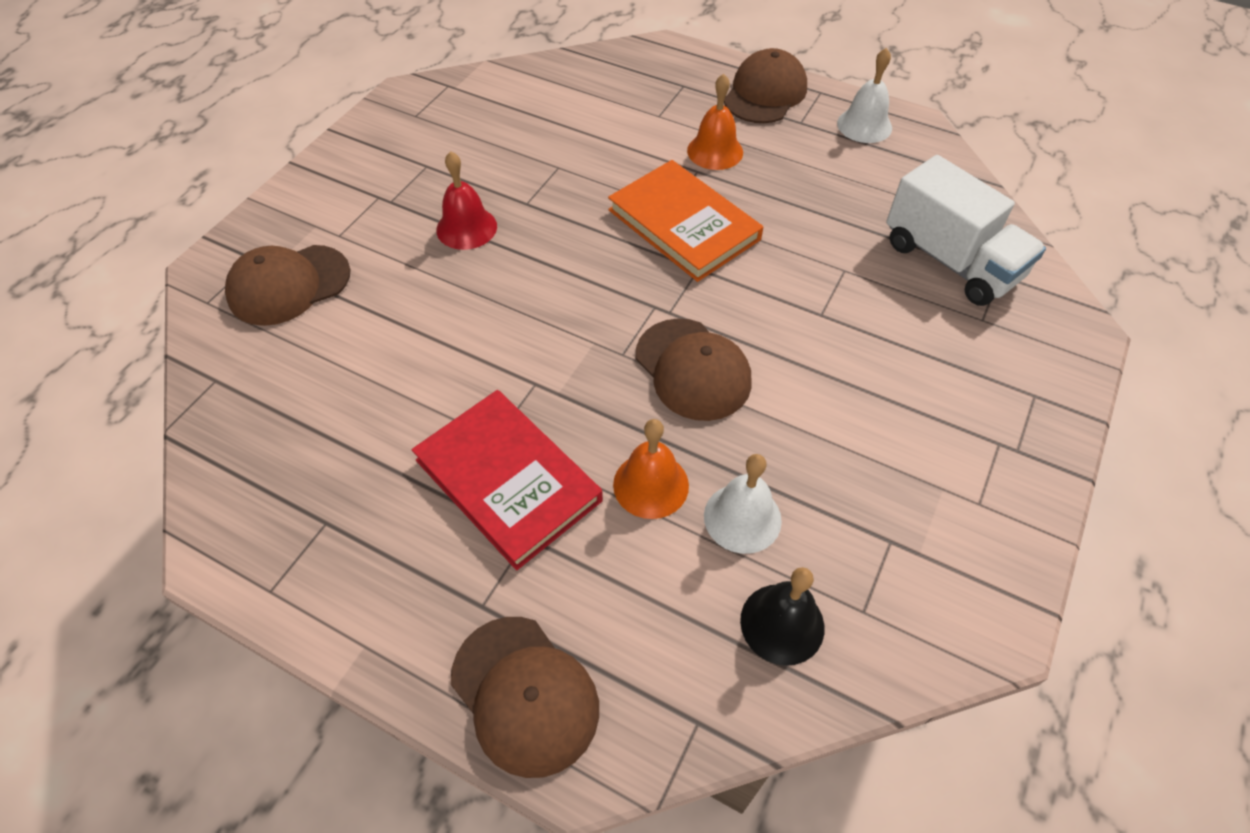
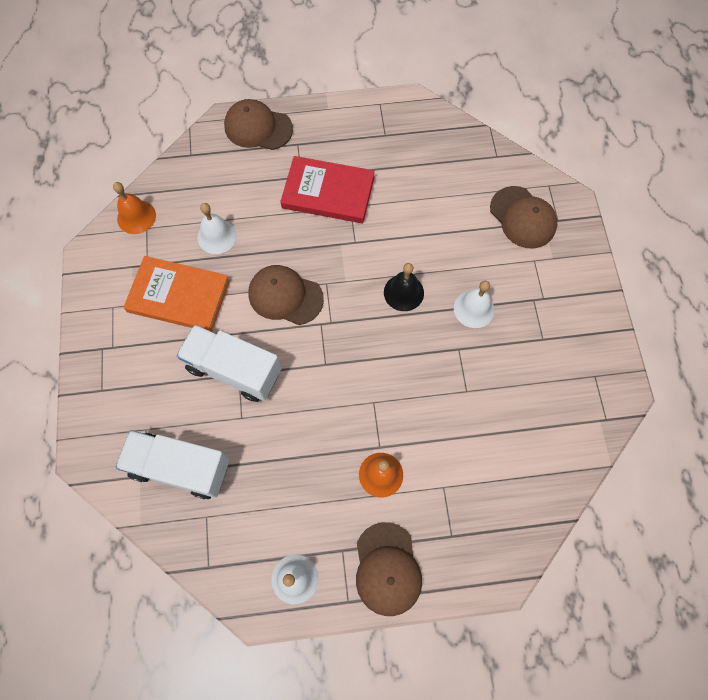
camera: 145 degrees right, 15 degrees up
brown cap [225,245,350,326] -> brown cap turned 120 degrees clockwise [490,186,557,248]
red bell [436,151,497,250] -> white bell [454,281,494,328]
orange book [608,160,763,282] -> orange book moved to [123,256,230,332]
orange bell [613,419,689,519] -> orange bell moved to [113,182,156,234]
black bell [740,567,824,666] -> black bell moved to [384,263,424,311]
none -> white truck [177,325,282,402]

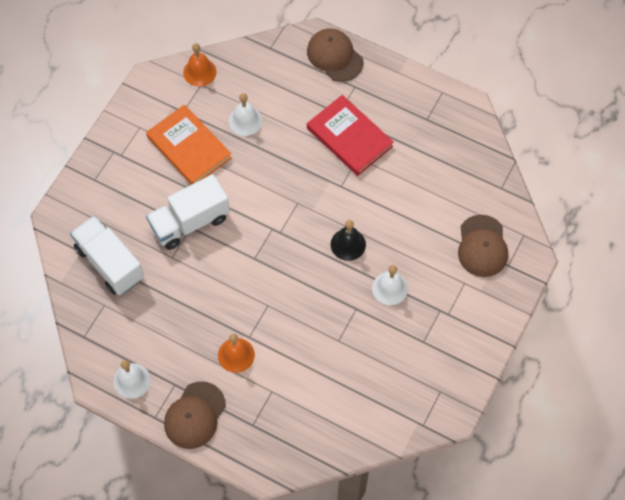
camera: 35 degrees right, 5 degrees down
white truck [177,325,282,402] -> white truck turned 90 degrees counterclockwise [146,174,230,250]
brown cap [248,265,324,325] -> none

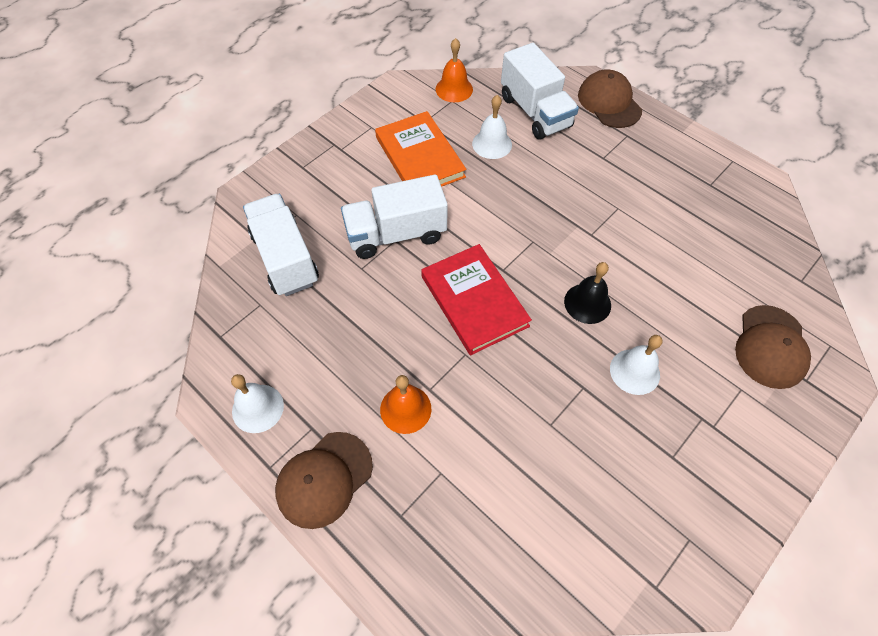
camera: 15 degrees right, 5 degrees down
red book [307,95,394,176] -> red book moved to [421,244,532,355]
none -> white truck [501,43,579,140]

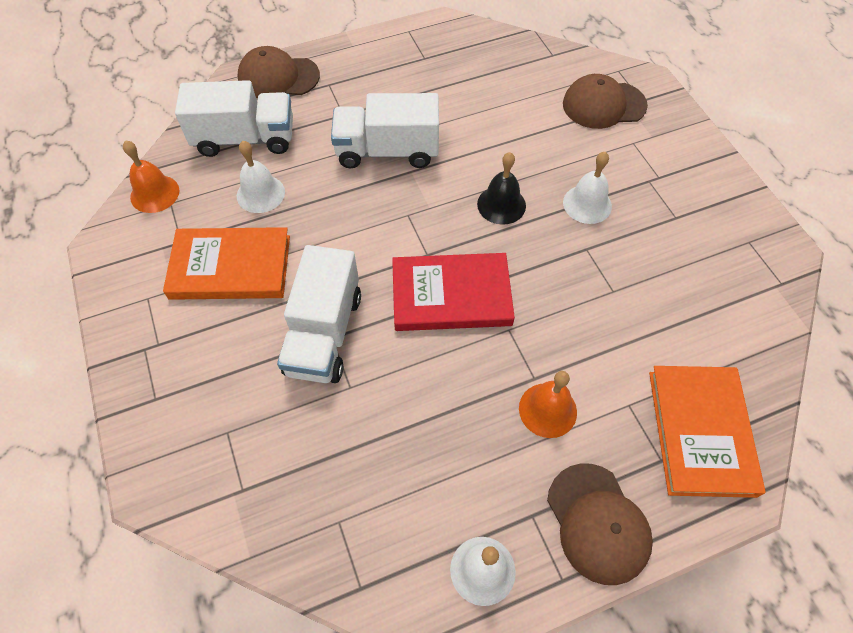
camera: 65 degrees left, 0 degrees up
white truck [243,194,319,296] -> white truck moved to [331,93,439,168]
brown cap [735,305,811,389] -> brown cap turned 135 degrees clockwise [563,74,648,129]
none -> orange book [649,366,766,498]

